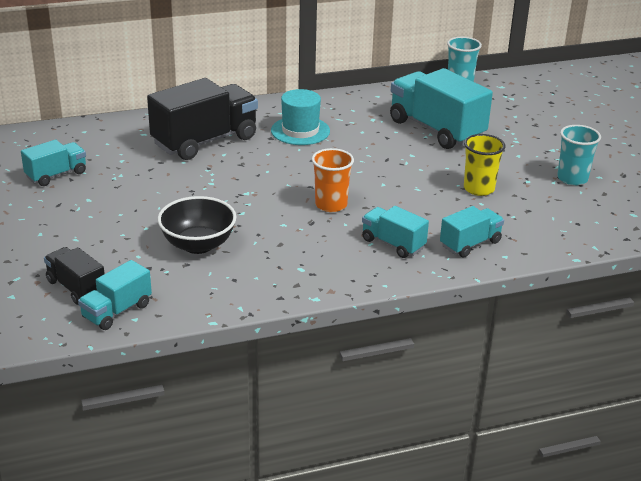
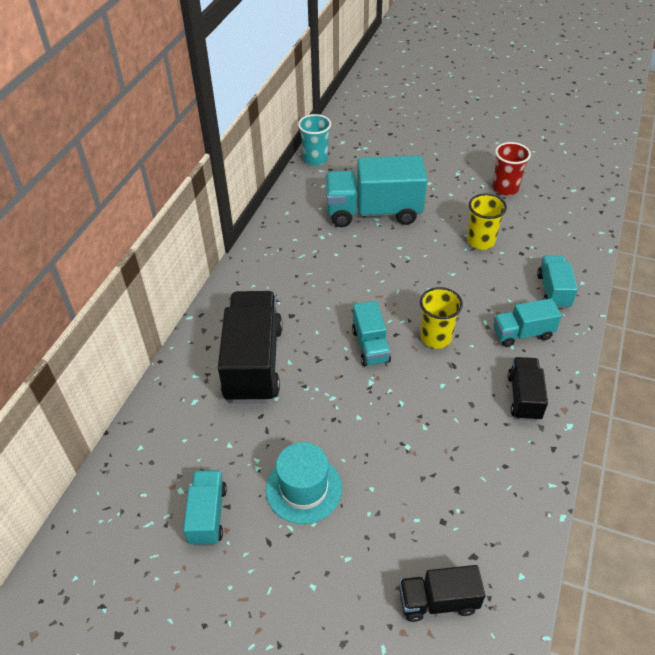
camera: 50 degrees left, 15 degrees up
turquoise truck [78,260,152,330] -> turquoise truck moved to [352,301,391,366]
black bowl [157,196,236,254] -> none
turquoise hat [271,89,330,145] -> turquoise hat moved to [266,442,342,524]
orange cup [312,148,354,212] -> yellow cup [420,287,463,349]
turquoise cup [557,125,601,185] -> red cup [493,142,531,196]
none -> black truck [508,357,548,421]

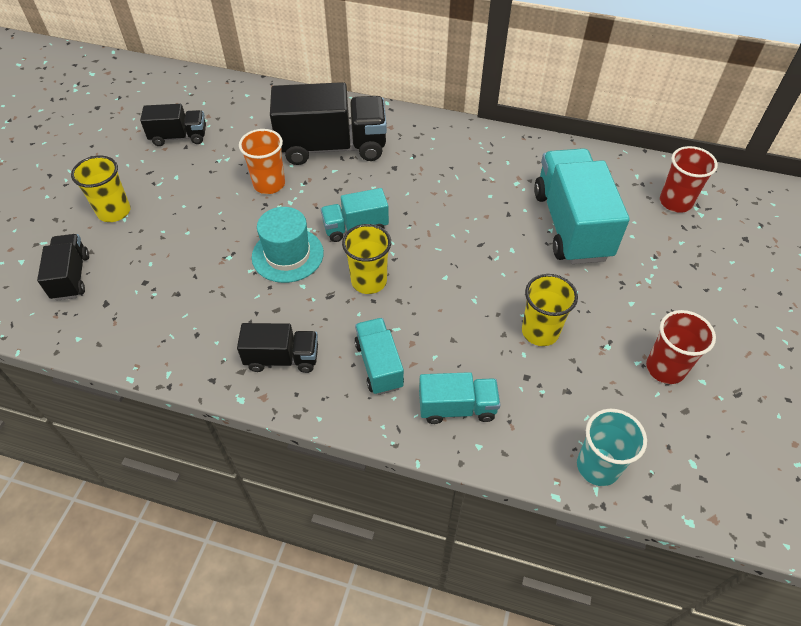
camera: 85 degrees right, 5 degrees up
turquoise truck [183,470,227,546] -> black truck [140,104,206,146]
turquoise hat [266,442,342,524] -> turquoise hat moved to [252,207,324,283]
turquoise cup [298,114,331,166] -> turquoise cup moved to [577,409,647,486]
none -> yellow cup [71,156,131,222]
none -> orange cup [239,129,285,194]
none -> red cup [660,146,718,213]

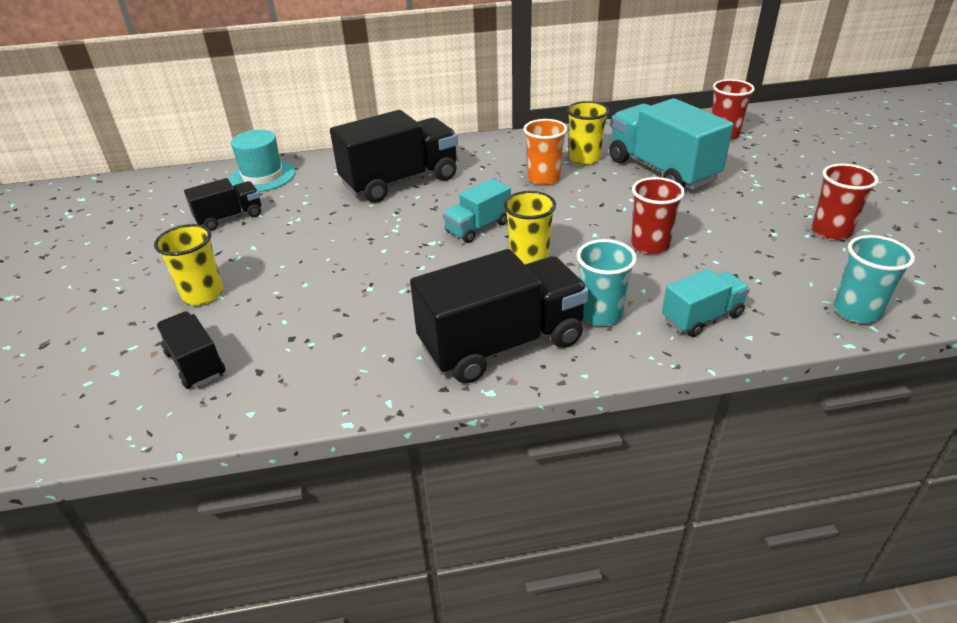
camera: 25 degrees left, 15 degrees down
black truck [237,323,318,373] -> black truck [410,249,589,384], size x1.88
orange cup [239,129,285,194] -> orange cup moved to [524,119,568,185]
turquoise hat [252,207,324,283] -> turquoise hat moved to [229,130,296,192]
turquoise truck [354,318,404,395] -> turquoise cup [577,239,637,326]
yellow cup [522,274,578,346] -> yellow cup moved to [567,101,609,165]
none -> red cup [631,177,685,254]

